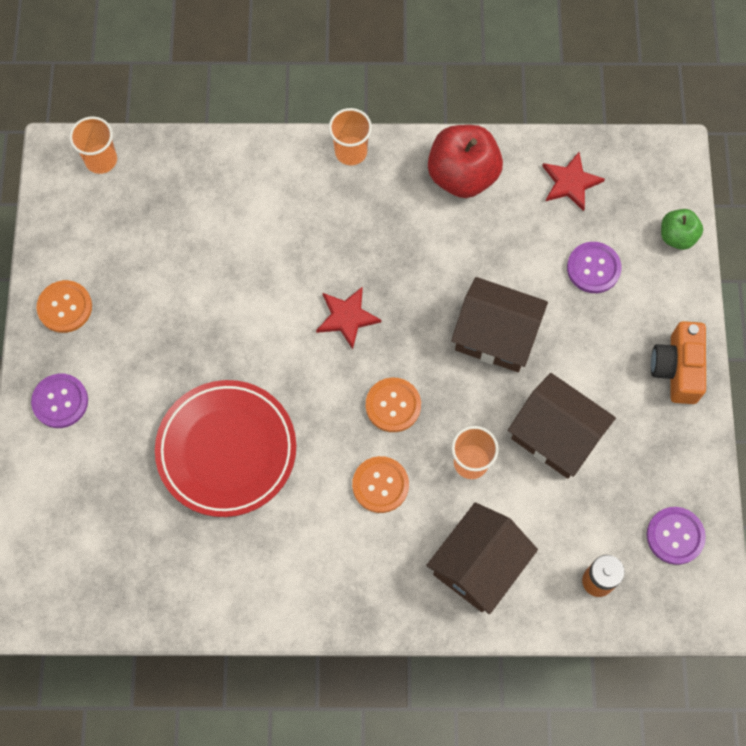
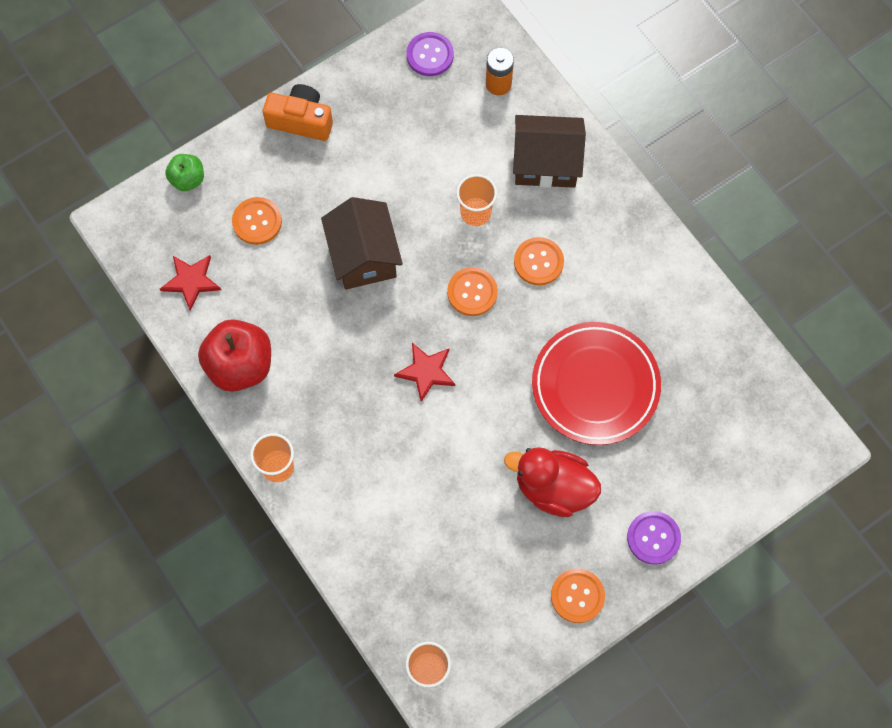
camera: 125 degrees left, 0 degrees up
brown house [508,373,616,479] -> none
purple button [567,242,621,293] -> orange button [232,197,282,245]
orange camera [651,321,706,404] -> orange camera turned 135 degrees counterclockwise [263,84,333,141]
none -> red duck [504,447,601,517]

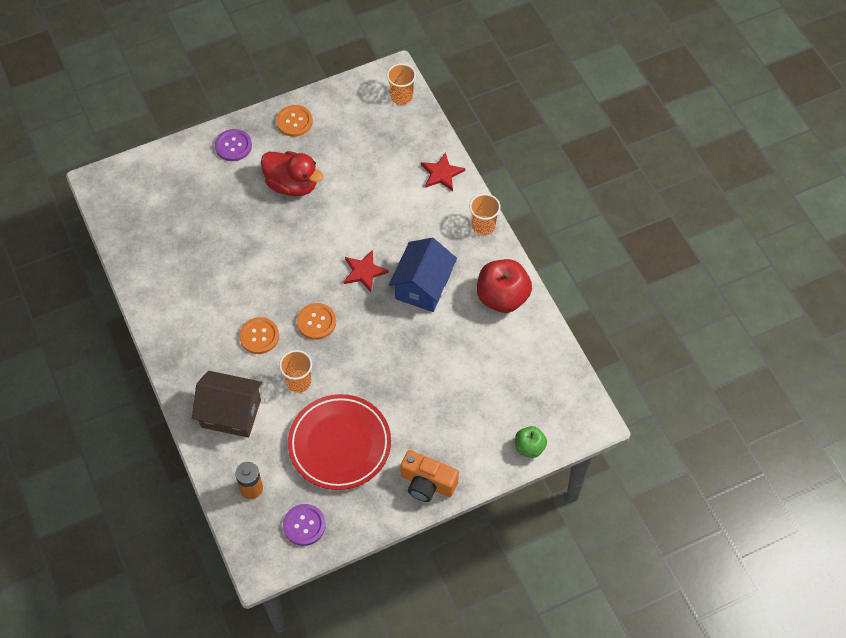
camera: 170 degrees left, 10 degrees down
red star [160,255,221,311] -> red star moved to [421,152,465,191]
orange button [232,197,282,245] -> none
brown house [321,197,403,290] -> none
red plate [532,322,661,445] -> red plate moved to [288,394,391,490]
none -> blue house [389,238,457,312]

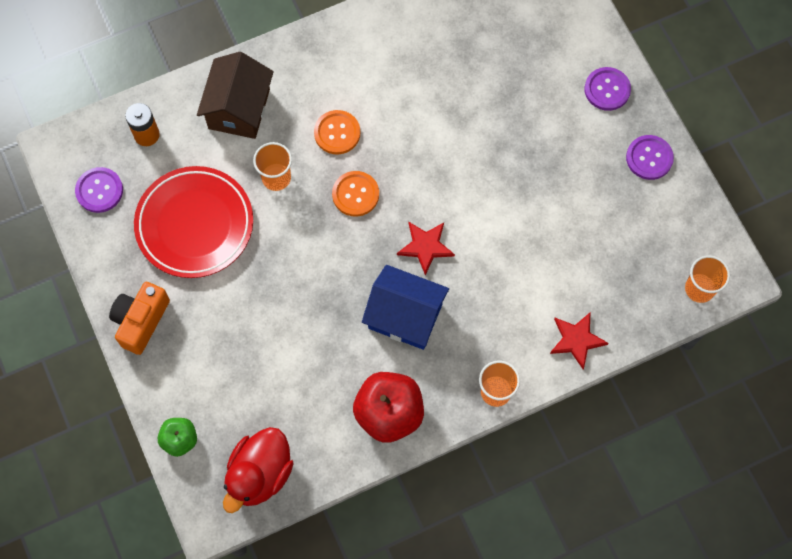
camera: 90 degrees right, 10 degrees up
red duck [261,151,324,196] -> red duck moved to [223,427,294,513]
orange button [276,105,313,137] -> purple button [626,135,674,180]

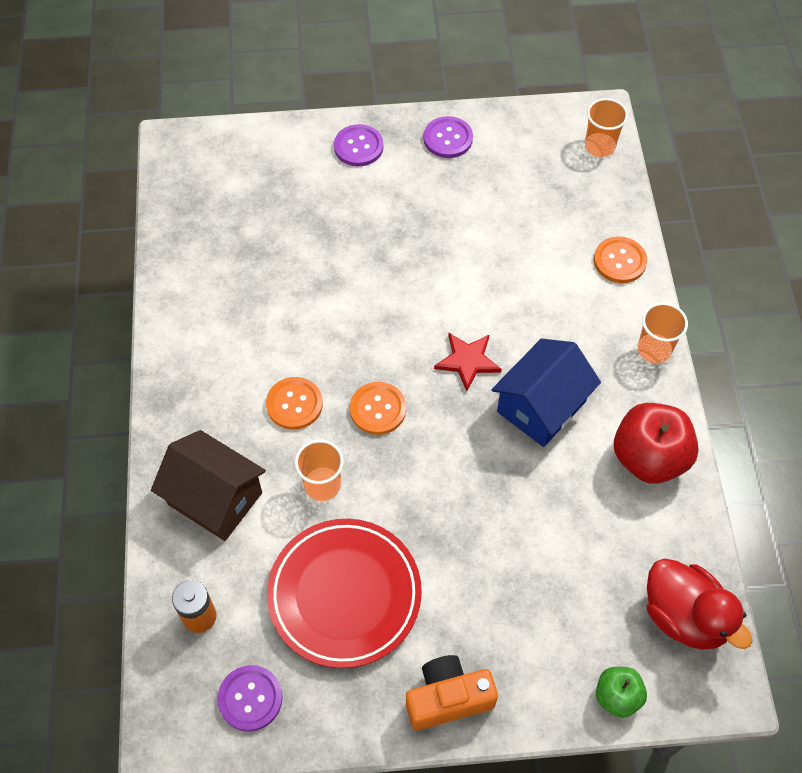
camera: 70 degrees left, 10 degrees down
orange camera [109,282,170,355] -> orange camera turned 120 degrees clockwise [406,655,498,731]
red star [550,313,609,369] -> orange button [594,236,647,283]

